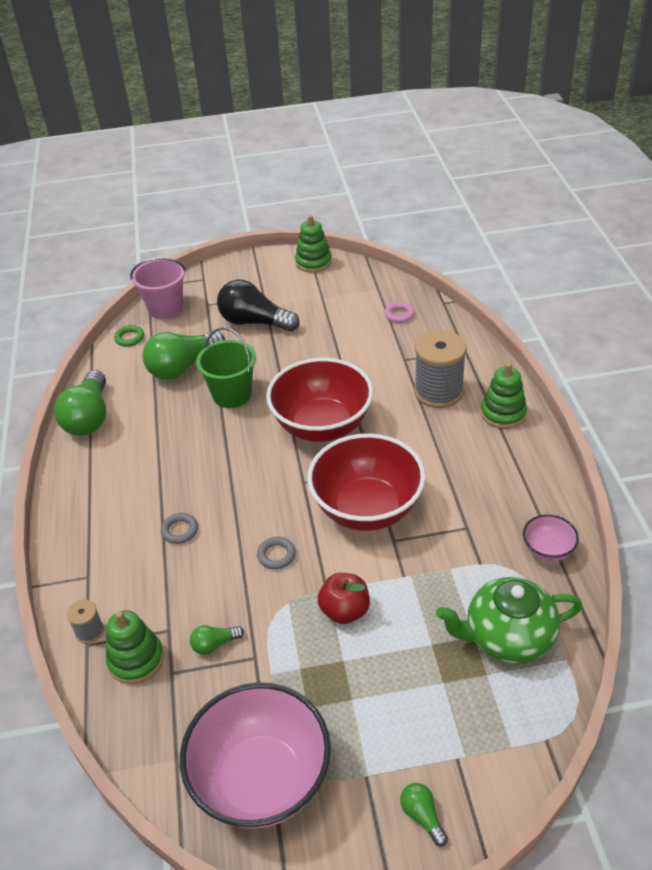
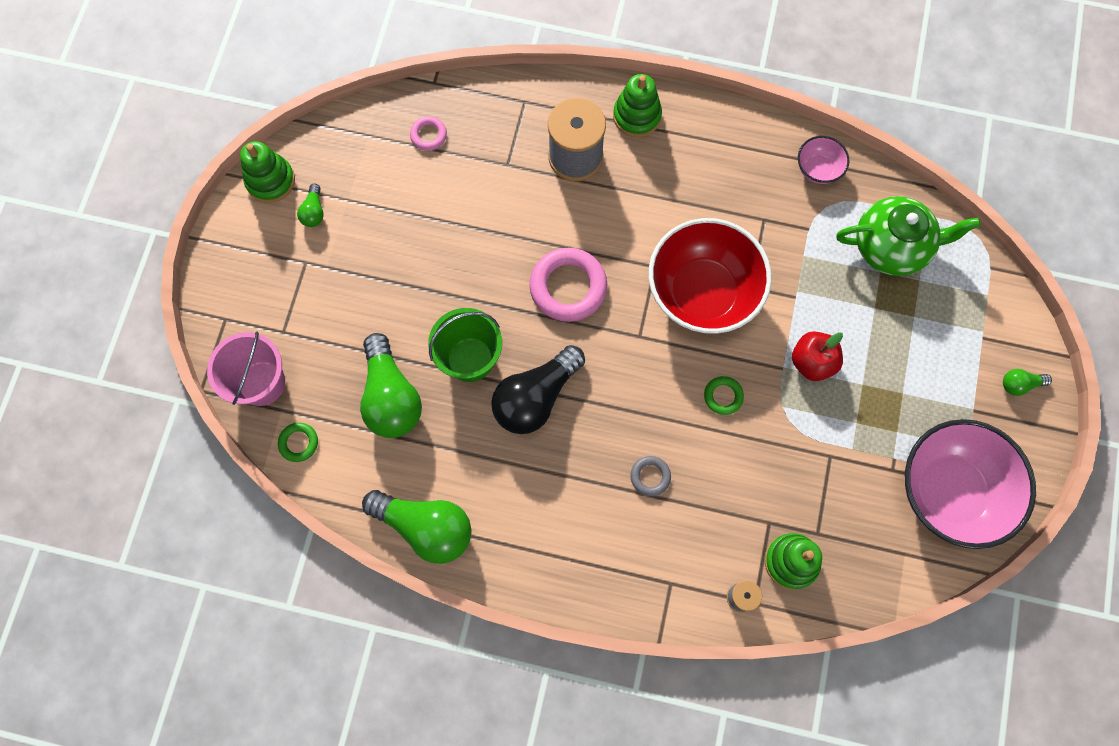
camera: 70 degrees left, 30 degrees up
green light bulb [190,625,244,655] -> green light bulb moved to [297,184,324,227]
black light bulb [217,280,300,332] -> black light bulb moved to [491,345,585,434]
grey ring [257,537,296,569] -> green ring [704,376,744,415]
red bowl [266,358,373,442] -> pink ring [530,248,607,322]
green teapot [436,577,582,664] -> green teapot turned 105 degrees counterclockwise [836,196,981,276]

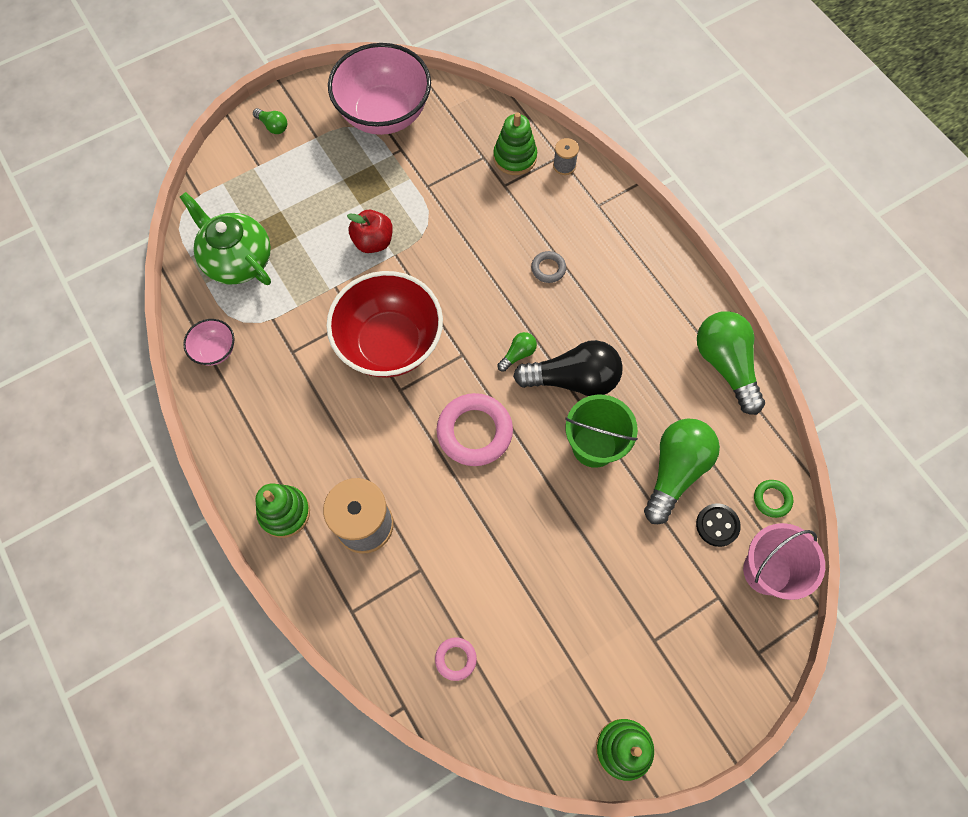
camera: 135 degrees left, 5 degrees down
green light bulb [297,184,324,227] -> green light bulb moved to [497,332,537,372]
green ring [704,376,744,415] -> none
none -> black button [696,503,741,547]

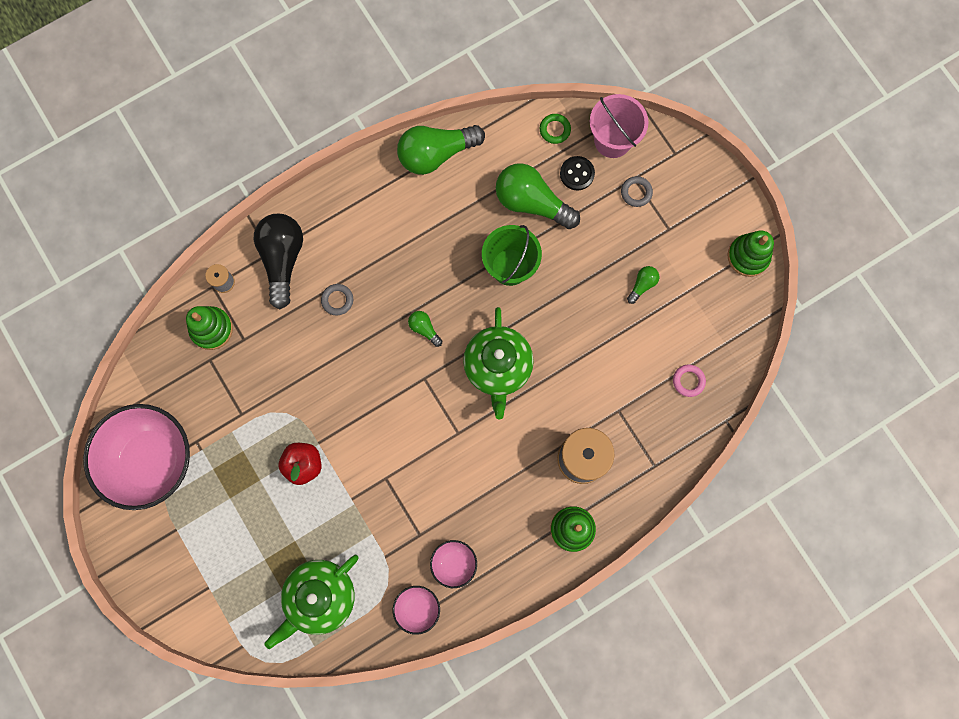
camera: 90 degrees left, 10 degrees up
green light bulb [253,108,287,134] -> green light bulb moved to [627,266,659,304]
red bowl [326,271,443,378] -> none
pink ring [436,393,513,466] -> green teapot [463,307,534,419]
black light bulb [513,340,623,396] -> black light bulb moved to [254,214,303,309]
none -> pink bowl [430,540,477,588]
none -> grey ring [621,176,653,207]

